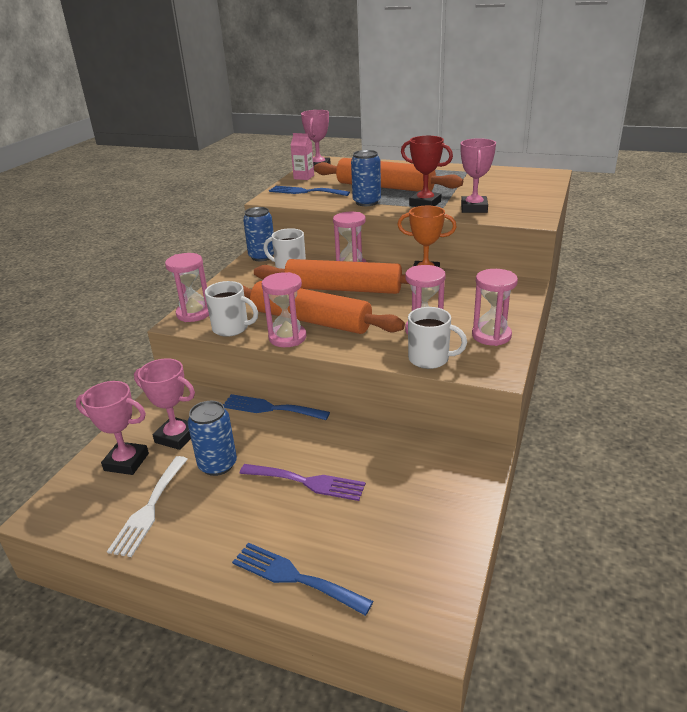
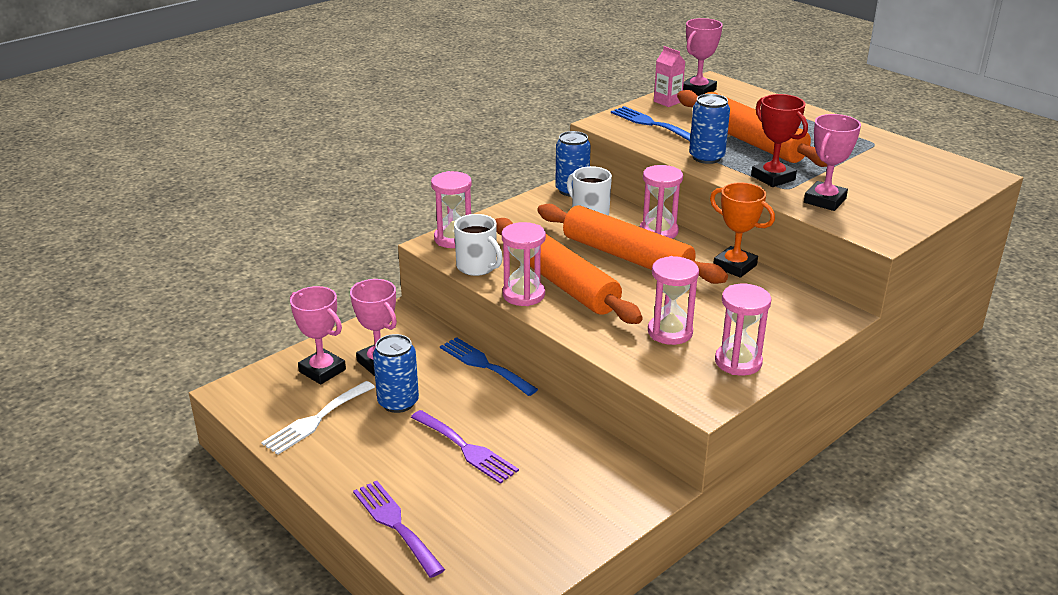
camera: 25 degrees right, 0 degrees up
blue fork [232,543,373,616] -> purple fork [353,481,445,578]
white mug [408,307,467,369] -> none

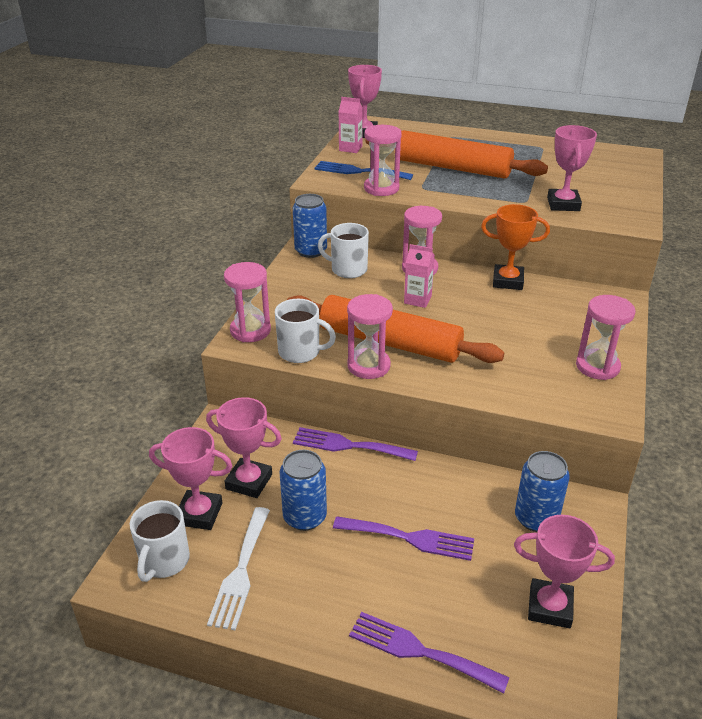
camera: 30 degrees left, 5 degrees up
blue fork [440,337,538,396] -> purple fork [293,427,418,461]
orange rolling pin [537,204,728,284] -> pink carton [404,244,435,308]
pink hourglass [648,256,699,345] -> pink hourglass moved to [364,125,401,196]
blue can [689,94,730,164] -> blue can moved to [515,451,570,532]
red trophy [751,94,808,187] -> none
none -> white mug [130,500,190,582]
none -> pink trophy [514,515,615,628]

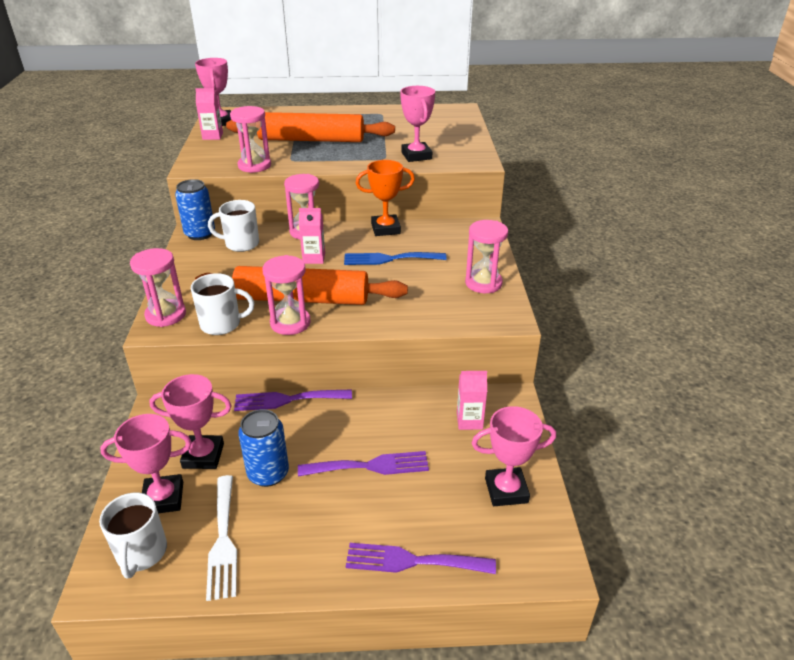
camera: 20 degrees left, 0 degrees up
blue fork [314,161,413,180] -> blue fork moved to [344,252,447,265]
blue can [515,451,570,532] -> pink carton [457,371,487,430]

